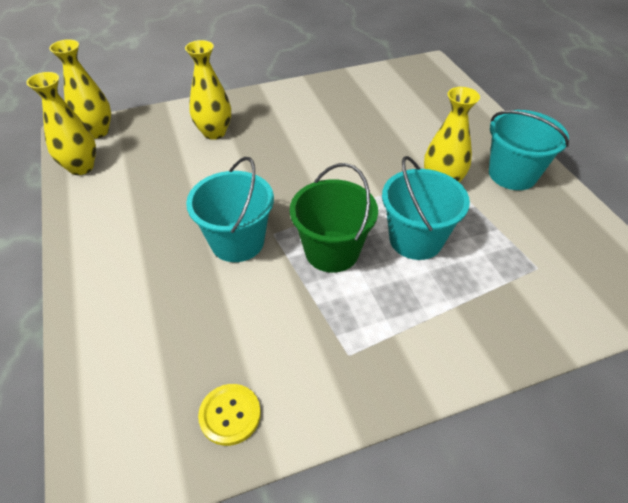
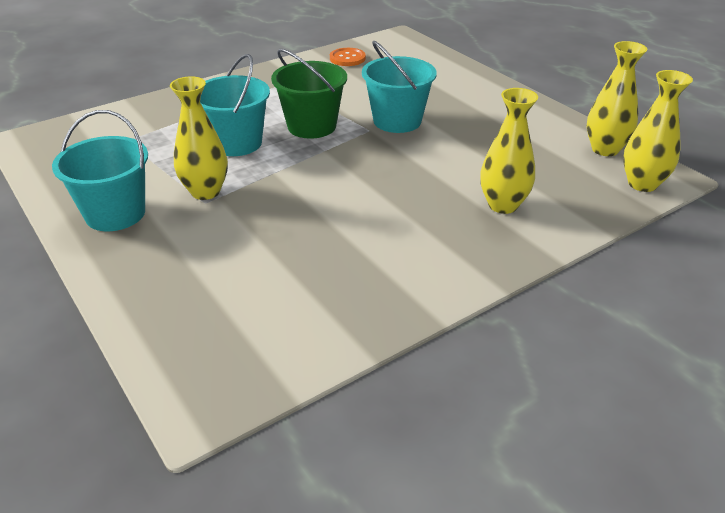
camera: 165 degrees right, 10 degrees down
yellow button [198,384,261,446] -> orange button [330,48,366,66]

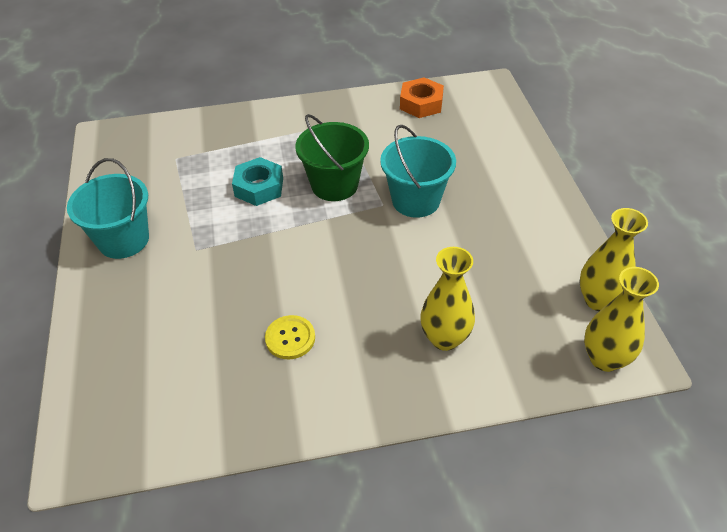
camera: 25 degrees right, 10 degrees up
yellow vase [170,76,228,200] -> none
turquoise bucket [200,54,270,156] -> turquoise nut [232,157,283,206]
orange button [330,48,366,66] -> orange nut [400,77,444,118]
none -> yellow button [265,315,315,359]

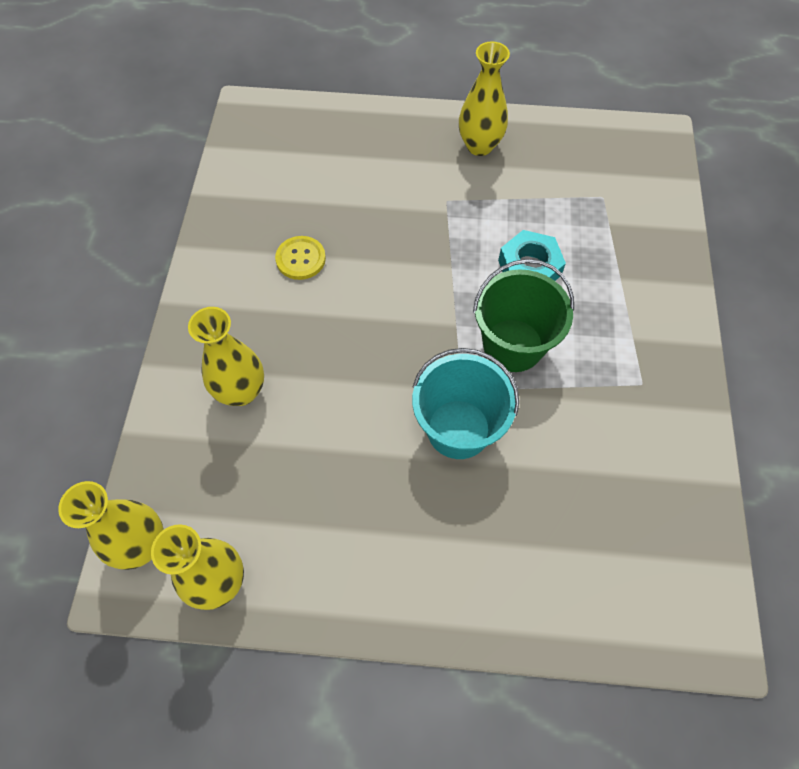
camera: 105 degrees right, 15 degrees up
turquoise bucket [67,158,149,259] -> yellow vase [459,41,510,156]
orange nut [400,77,444,118] -> none

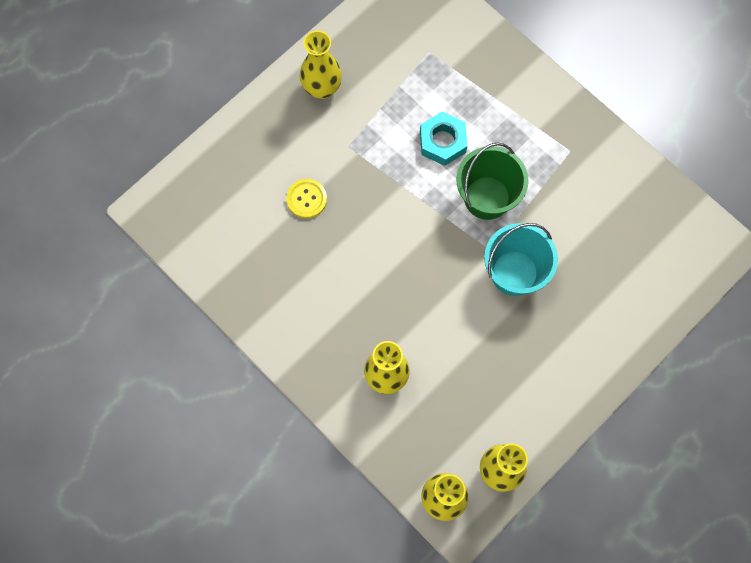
camera: 50 degrees left, 10 degrees up
yellow button [275,236,326,280] -> yellow button moved to [286,179,327,218]

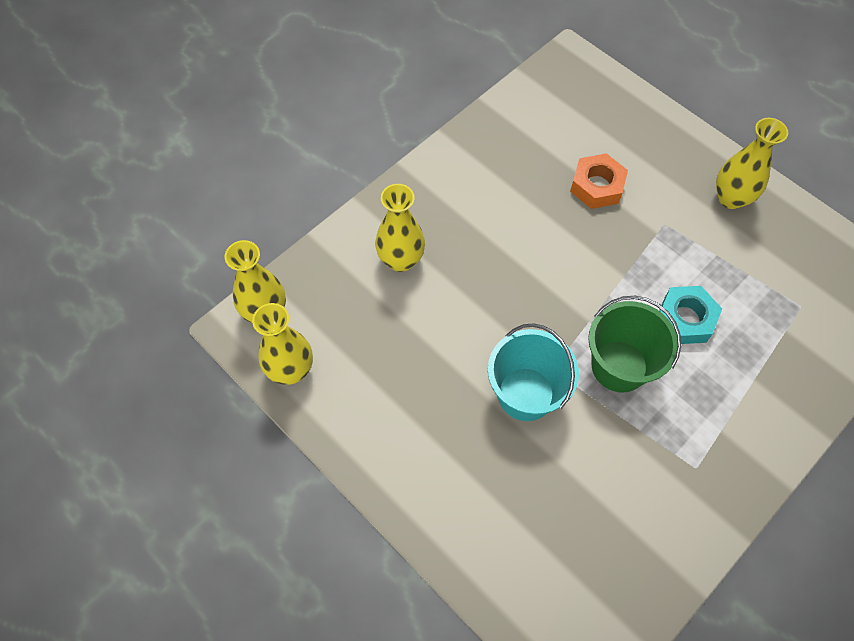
camera: 90 degrees right, 10 degrees down
yellow button [286,179,327,218] -> orange nut [570,153,628,209]

